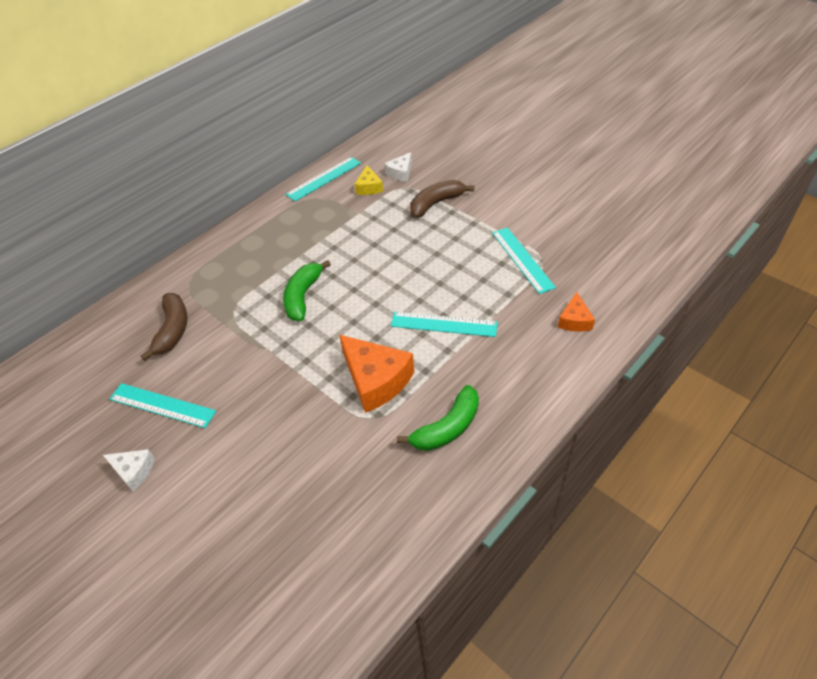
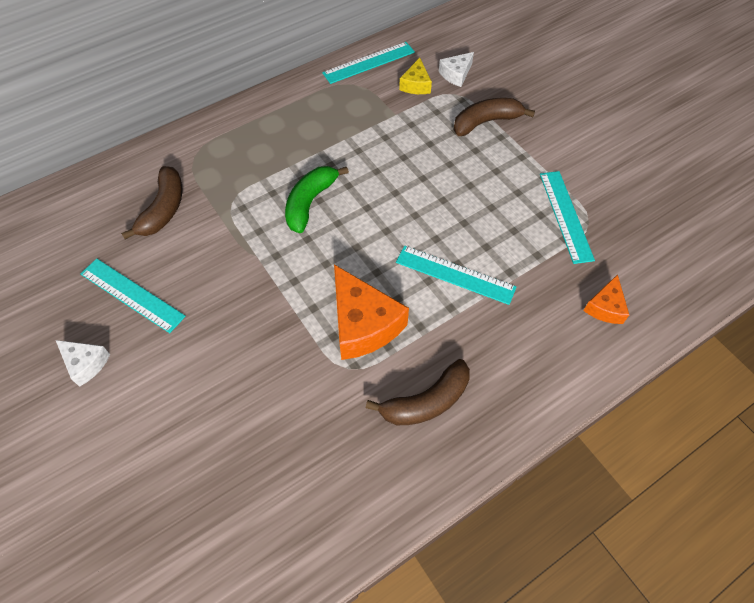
camera: 10 degrees right, 10 degrees up
green banana [397,385,479,451] -> brown banana [366,359,470,425]

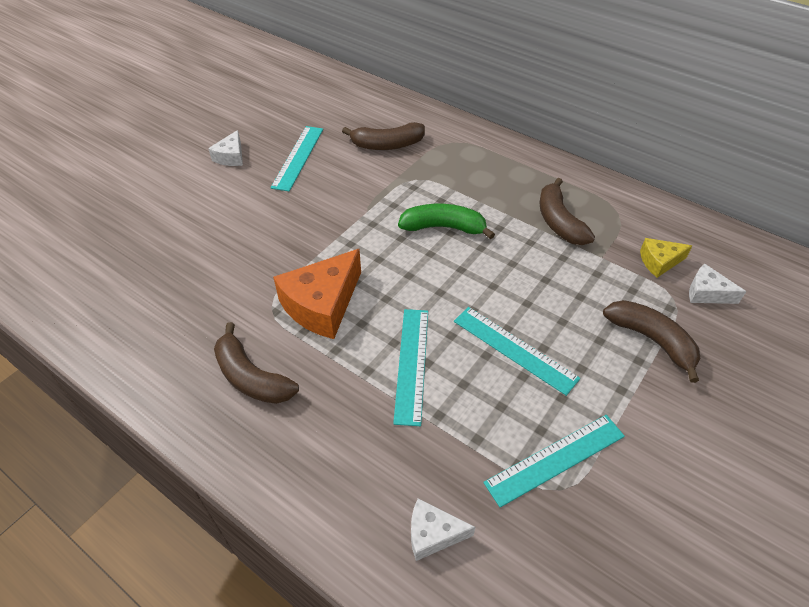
camera: 70 degrees right, 10 degrees down
turquoise ruler [322,42,415,84] -> turquoise ruler moved to [454,307,580,396]
orange cheese [583,274,629,324] -> white cheese [411,498,475,561]
none -> brown banana [539,178,595,245]

